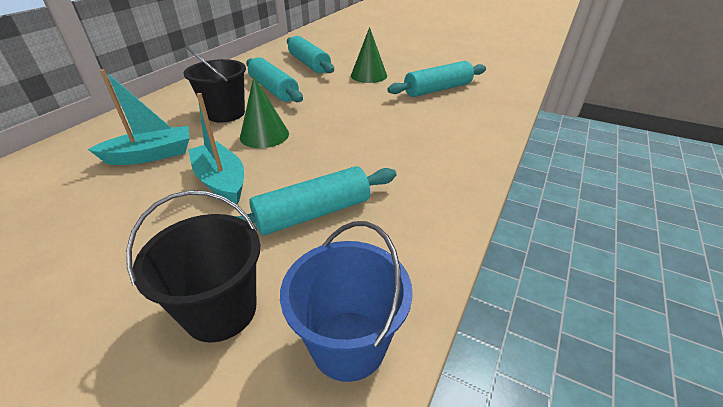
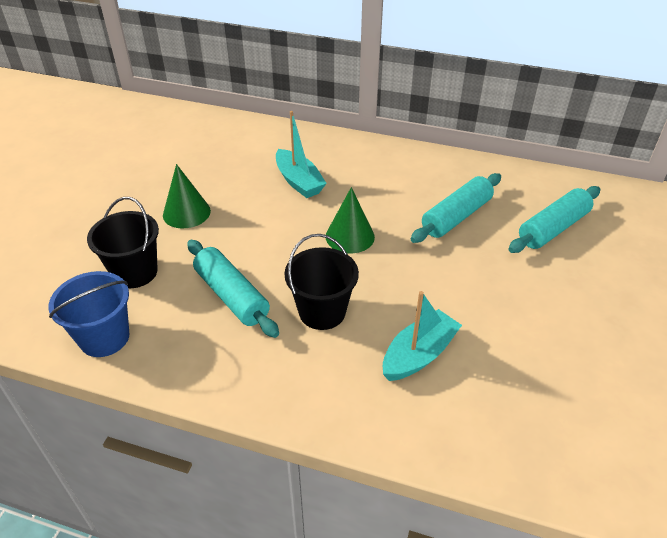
camera: 80 degrees right, 5 degrees up
black bucket [184,46,246,122] -> black bucket moved to [285,234,359,330]
turquoise boat [188,93,244,205] -> turquoise boat moved to [383,291,462,381]
green cone [351,27,387,83] -> green cone moved to [163,164,211,228]
turquoise rolling pin [387,61,486,97] -> none

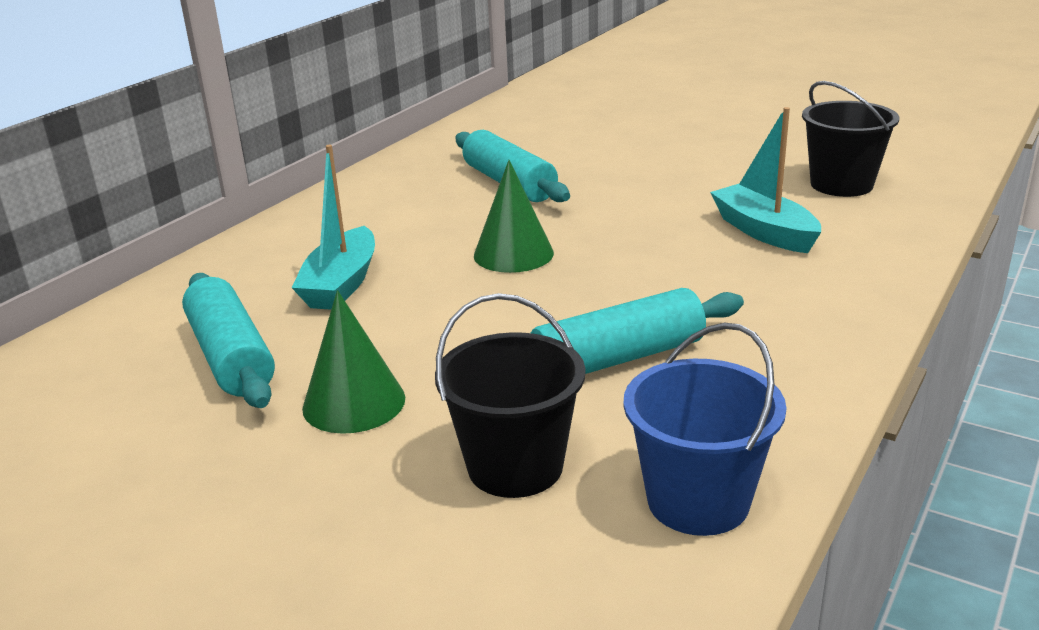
camera: 75 degrees left, 15 degrees down
turquoise boat [276,111,327,198] -> turquoise boat turned 120 degrees clockwise [292,145,375,310]
black bucket [285,234,359,330] -> black bucket moved to [802,81,899,197]
turquoise rolling pin [508,186,600,253] -> turquoise rolling pin moved to [182,273,275,408]

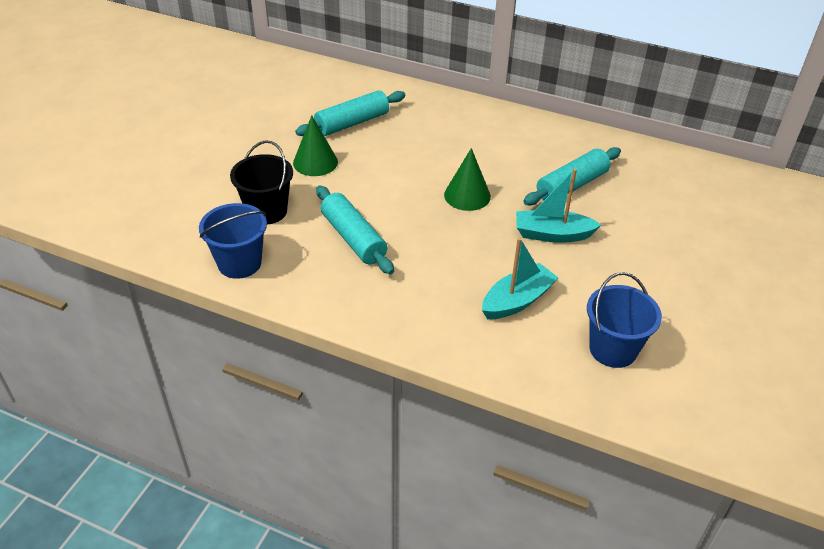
camera: 80 degrees right, 15 degrees up
turquoise boat [292,145,375,310] -> turquoise boat moved to [516,168,602,243]
black bucket [802,81,899,197] -> blue bucket [587,272,662,368]

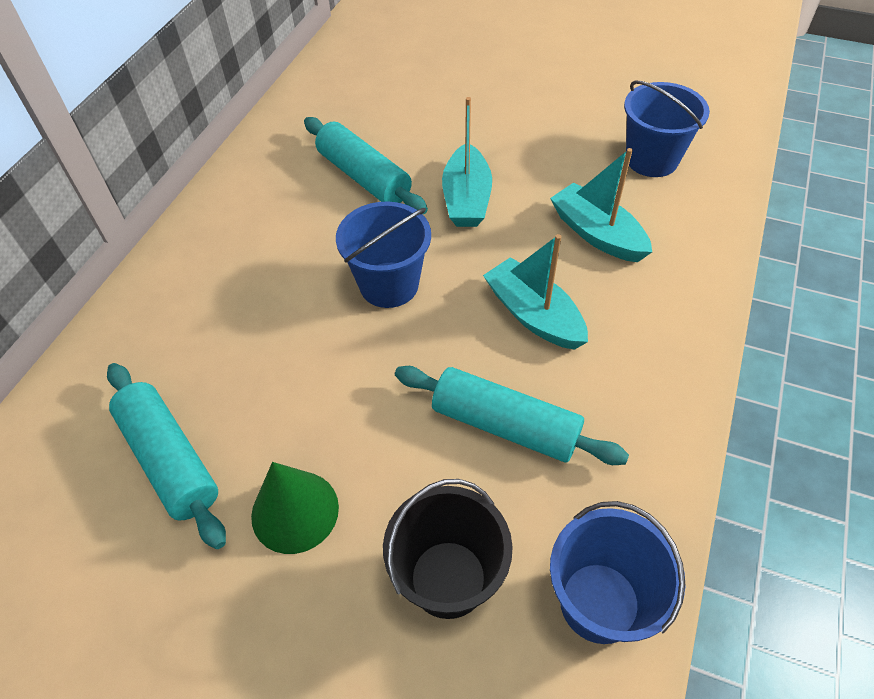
camera: 90 degrees left, 10 degrees up
turquoise rolling pin [316,186,394,274] -> turquoise rolling pin turned 60 degrees clockwise [395,366,629,465]
green cone [444,148,491,211] -> blue bucket [336,201,431,308]
none -> turquoise boat [483,234,588,350]

